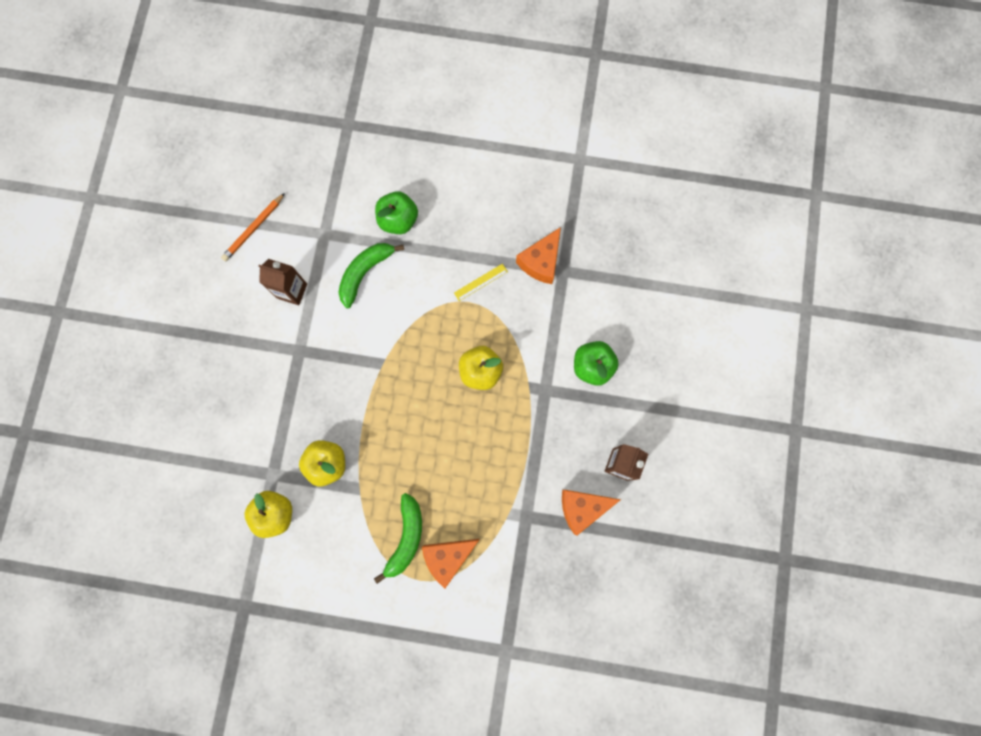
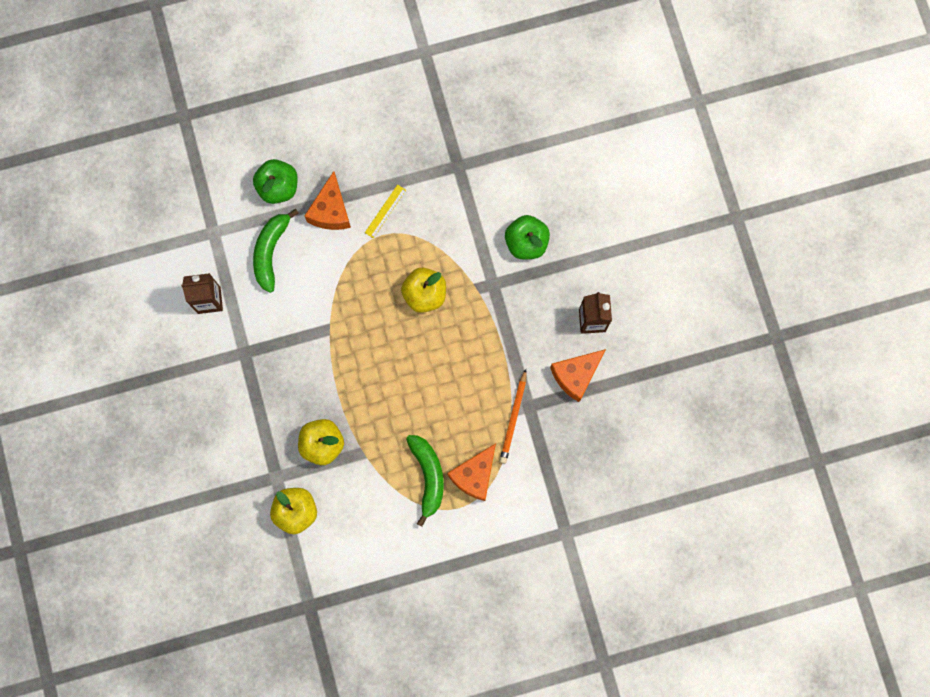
camera: 25 degrees left, 0 degrees up
orange pencil [221,193,285,261] -> orange pencil moved to [499,369,527,464]
orange cheese [516,227,561,284] -> orange cheese moved to [305,171,351,230]

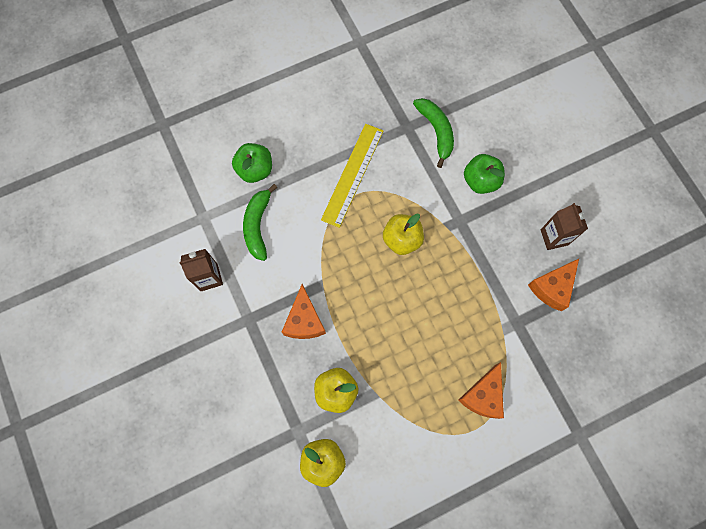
camera: 10 degrees left, 5 degrees down
orange cheese [305,171,351,230] -> orange cheese moved to [282,284,326,339]
yellow ruler [365,185,406,238] -> yellow ruler [321,124,384,228], size x2.15
green banana [406,435,444,527] -> green banana moved to [413,98,454,168]
orange pencil [499,369,527,464] -> none

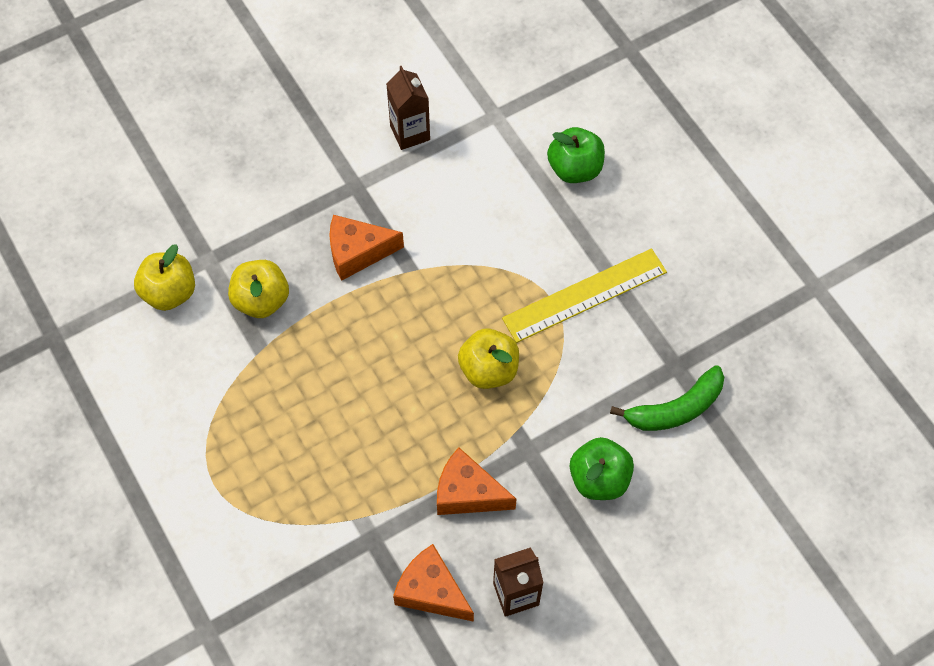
camera: 85 degrees right, 10 degrees down
green banana [243,184,278,261] -> none
yellow ruler [321,124,384,228] -> yellow ruler turned 45 degrees counterclockwise [502,249,667,343]
orange cheese [458,362,504,419] -> orange cheese moved to [437,447,517,515]

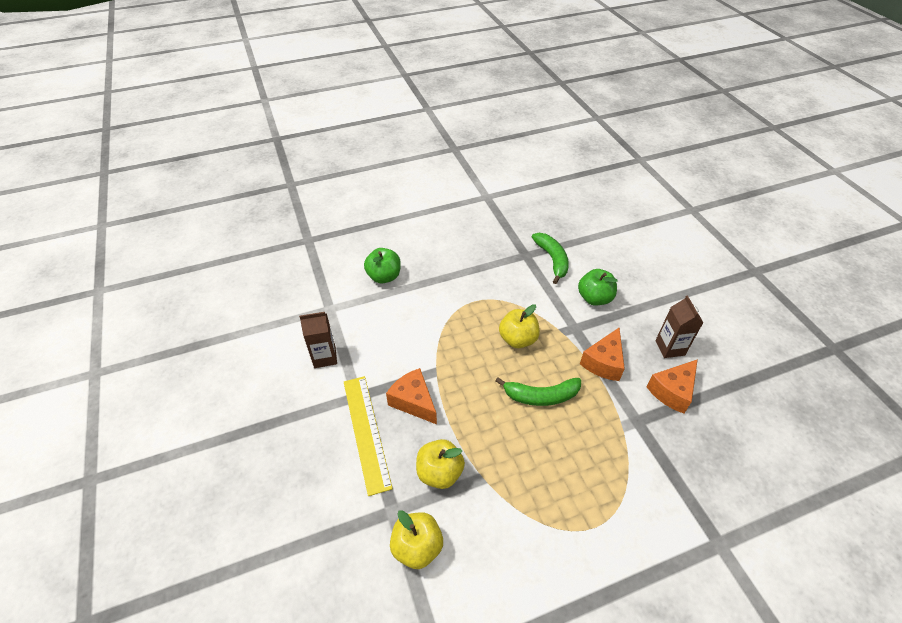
camera: 80 degrees left, 15 degrees down
orange cheese [329,215,404,281] -> orange cheese turned 135 degrees clockwise [386,368,437,424]
yellow ruler [502,249,667,343] -> yellow ruler moved to [344,376,393,496]
none -> green banana [496,377,581,406]

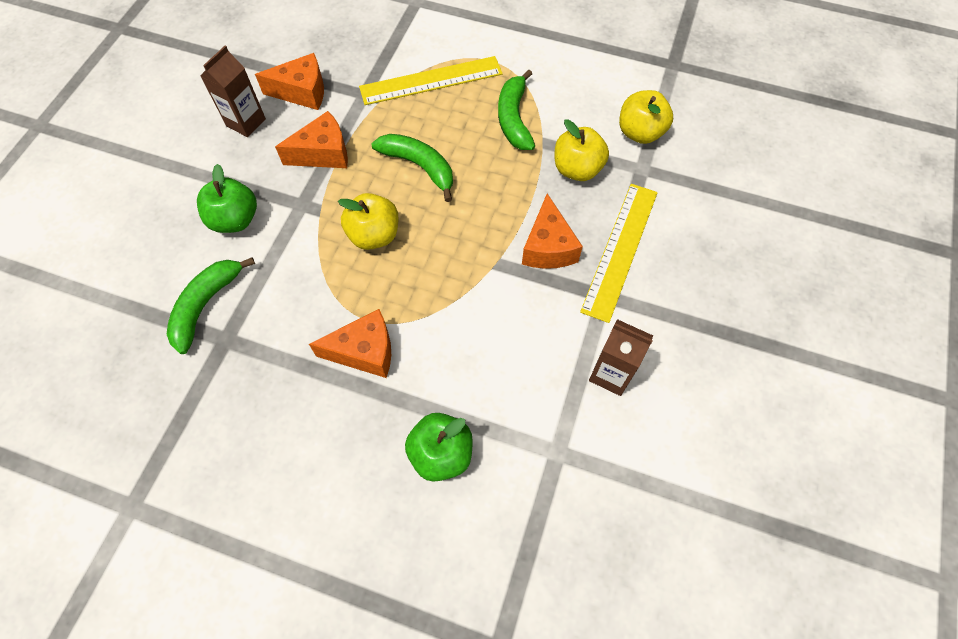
camera: 140 degrees left, 15 degrees up
none -> orange cheese [309,309,391,378]
none -> yellow ruler [359,56,503,105]
none -> green banana [498,70,535,150]

